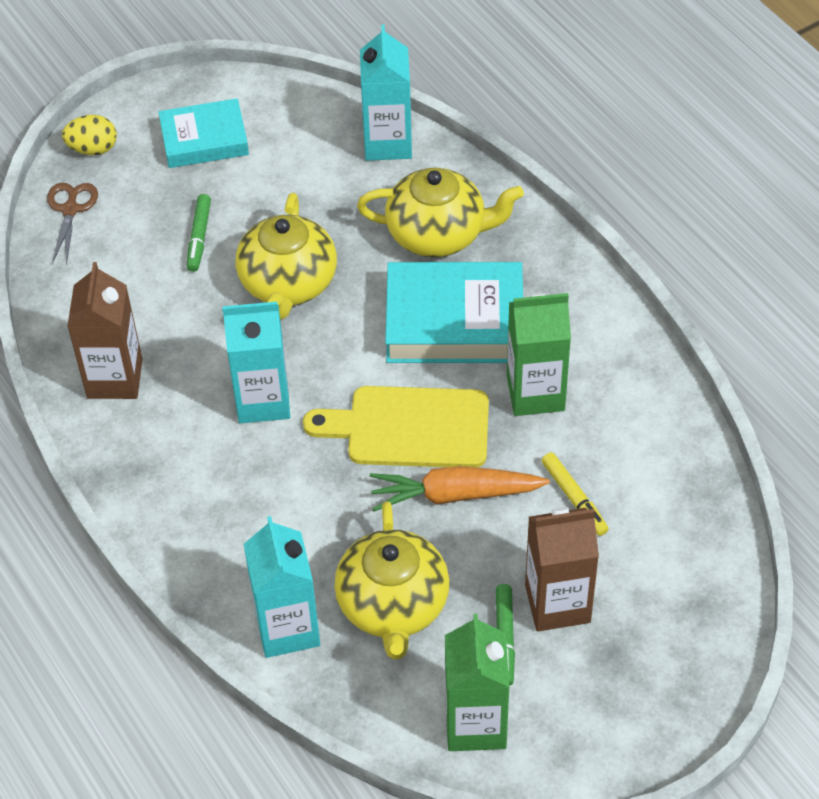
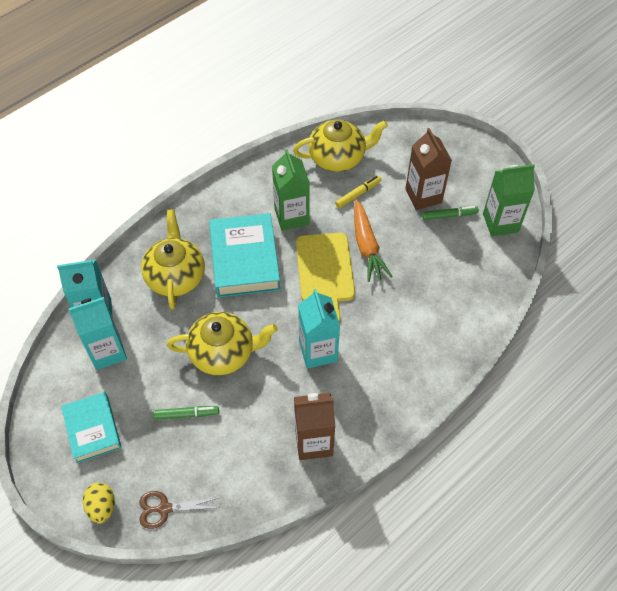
camera: 100 degrees left, 5 degrees up
turquoise carton [244,516,320,658] -> turquoise carton moved to [68,297,127,370]
yellow teapot [334,501,449,659] -> yellow teapot moved to [293,119,388,172]

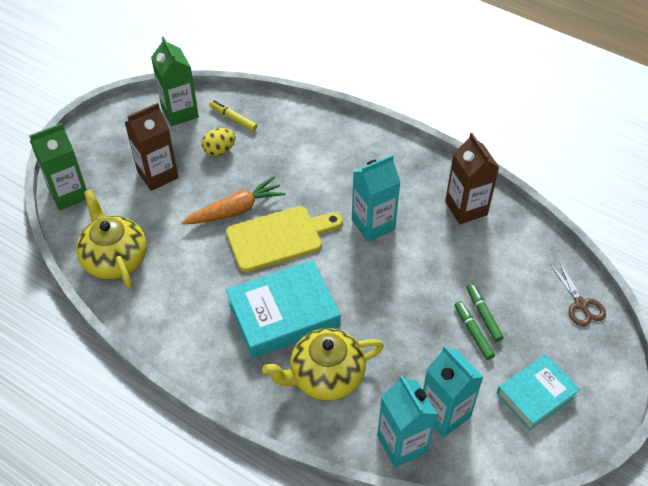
camera: 105 degrees left, 5 degrees down
yellow egg [83,483,115,524] -> yellow egg moved to [202,128,236,156]
yellow teapot [167,312,278,375] -> none
green carton [272,149,310,231] -> green carton moved to [29,123,87,210]
yellow marker [335,175,382,208] -> yellow marker moved to [209,100,258,131]
green marker [422,206,479,220] -> green marker moved to [454,301,495,360]

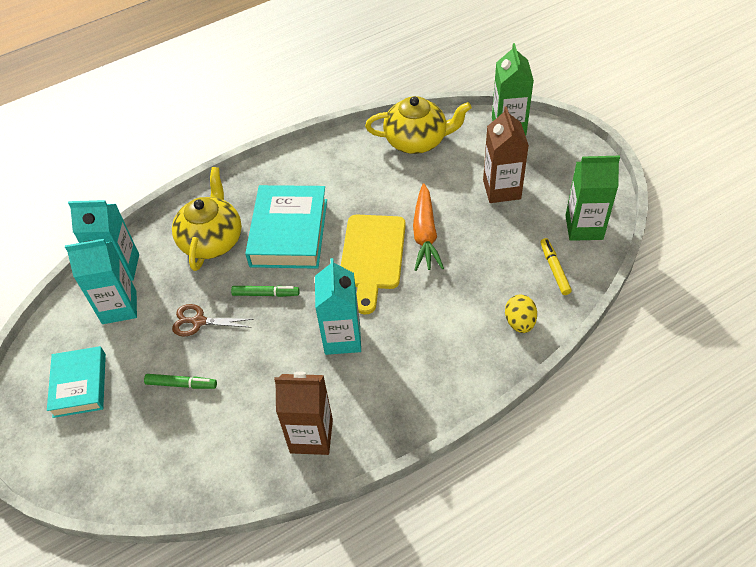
camera: 120 degrees right, 0 degrees up
yellow egg [202,128,236,156] -> yellow egg moved to [505,295,537,333]
yellow marker [209,100,258,131] -> yellow marker turned 75 degrees counterclockwise [541,238,572,295]
green marker [454,301,495,360] -> green marker moved to [231,286,300,297]
brown scissors [550,261,606,326] -> brown scissors moved to [172,304,253,337]

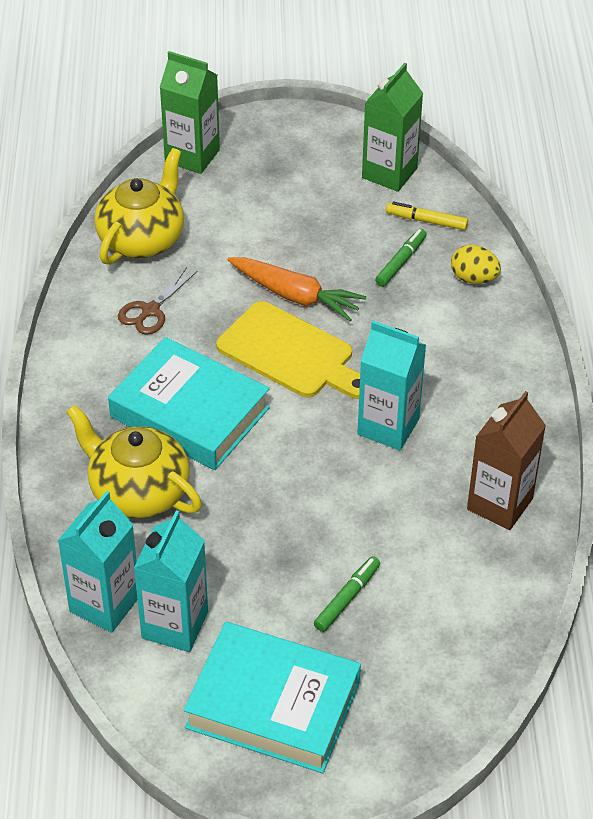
camera: 65 degrees left, 5 degrees down
turquoise book [47,346,106,418] -> turquoise book [183,622,361,773], size x1.55
brown scissors [172,304,253,337] -> brown scissors moved to [118,267,197,335]
green marker [231,286,300,297] -> green marker moved to [375,229,427,287]
brown carton [483,106,529,203] -> none

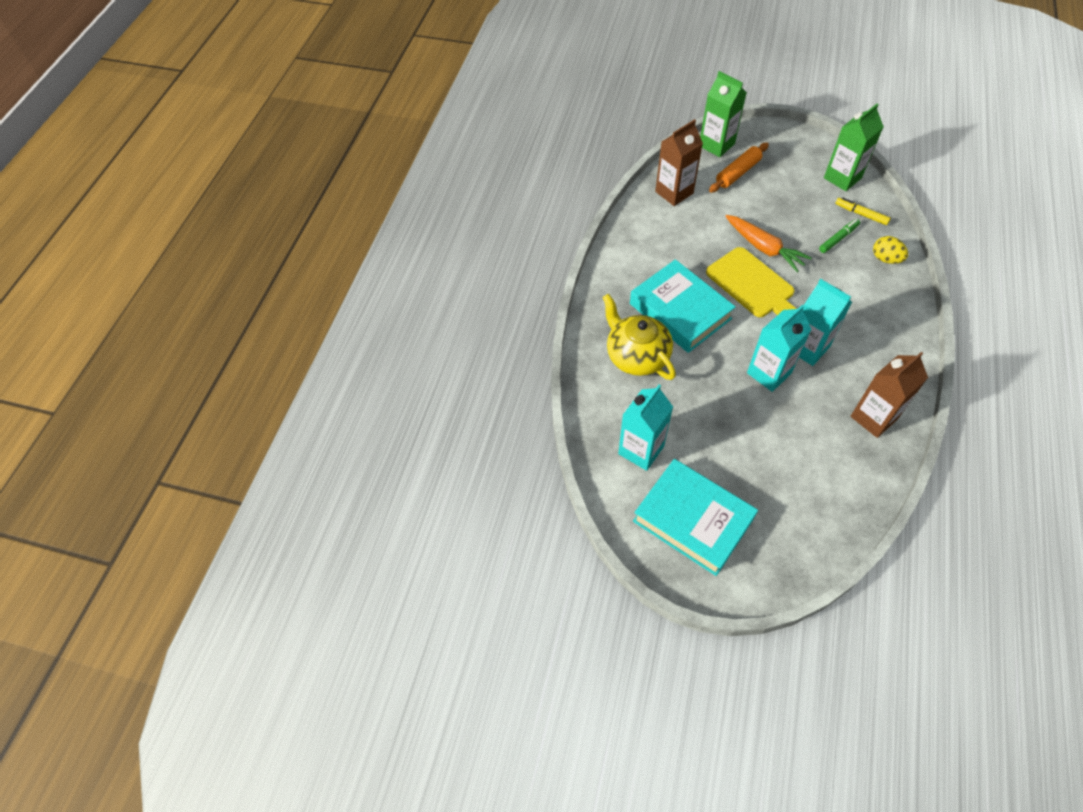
camera: 20 degrees right, 10 degrees up
turquoise carton [58,491,137,633] -> turquoise carton moved to [747,304,812,392]
yellow teapot [95,148,184,265] -> brown carton [655,119,703,206]
brown scissors [118,267,197,335] -> none
green marker [314,556,380,632] -> none
none -> orange rolling pin [709,142,769,193]

